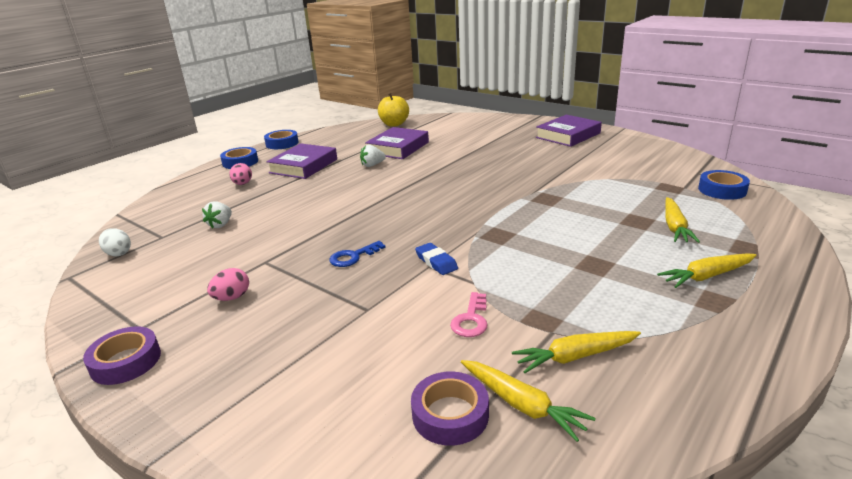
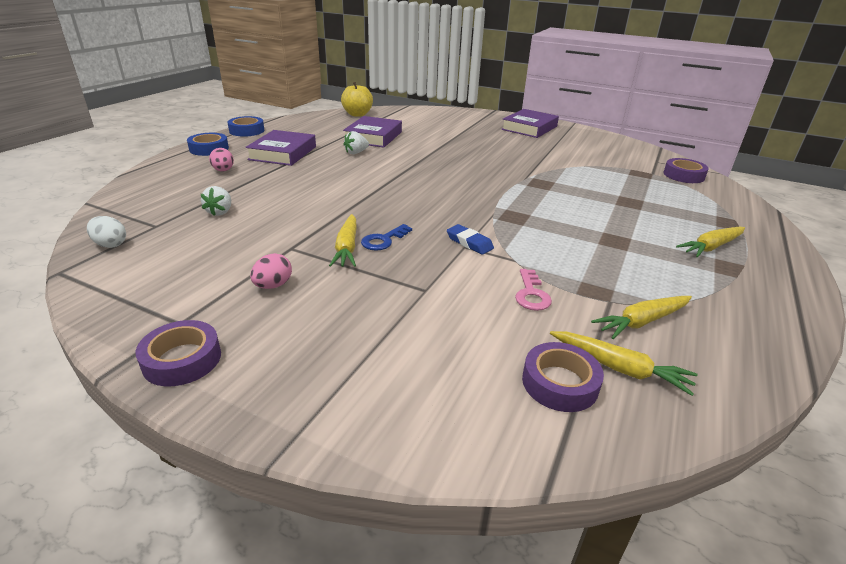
camera: 15 degrees left, 5 degrees up
yellow carrot [665,197,700,243] -> yellow carrot moved to [329,214,357,267]
blue tape [698,170,750,200] -> purple tape [663,158,709,183]

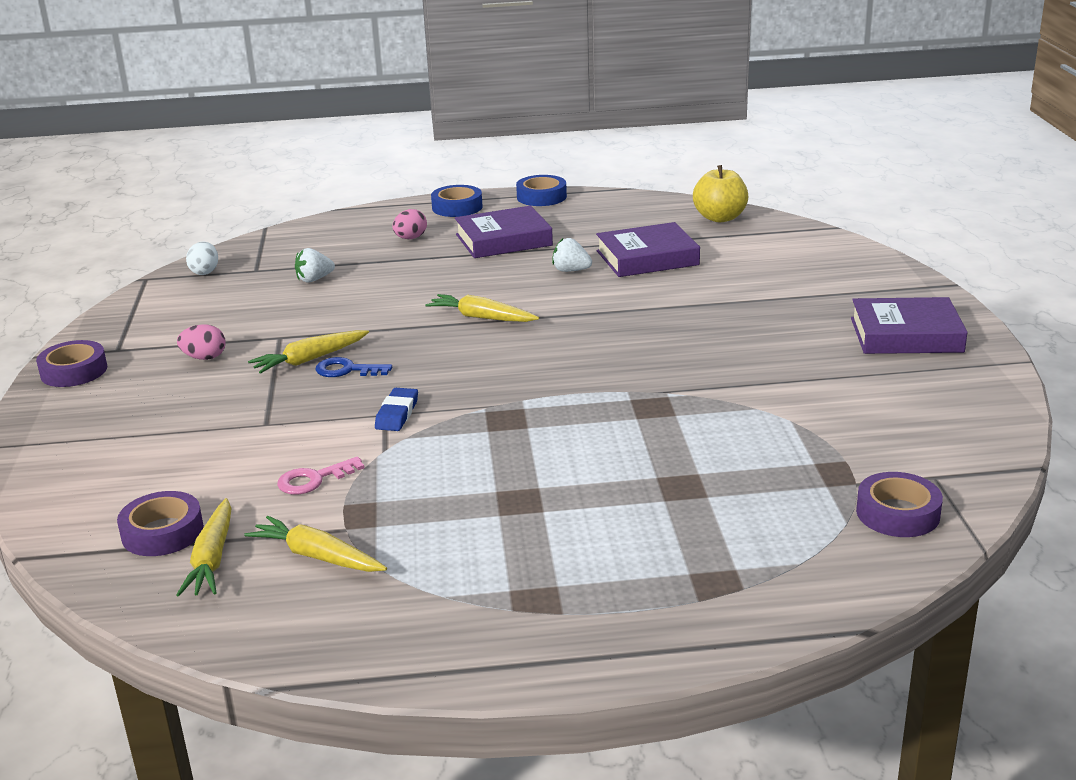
camera: 60 degrees right, 5 degrees down
yellow carrot [676,226,745,257] -> yellow carrot moved to [425,294,539,322]

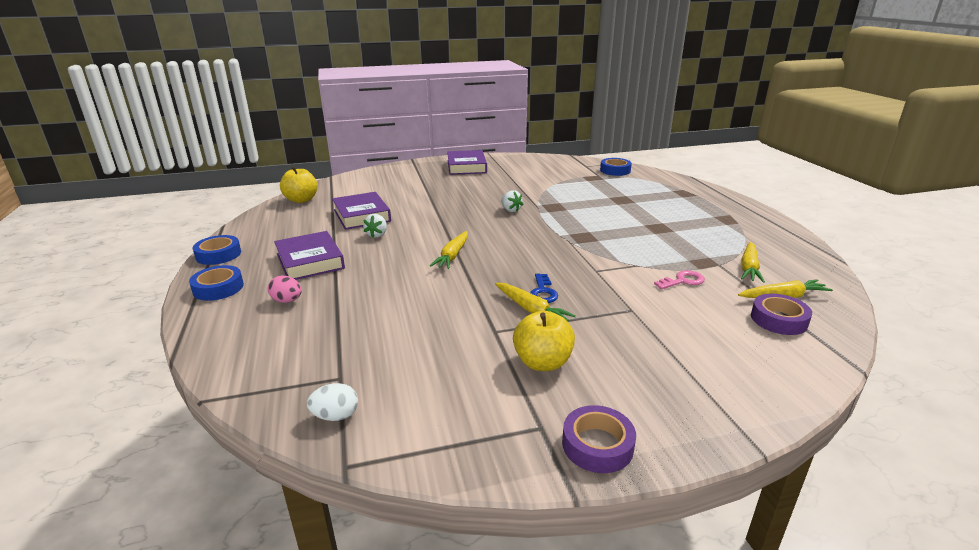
camera: 100 degrees left, 0 degrees up
pink egg [177,324,226,360] -> yellow apple [513,311,575,371]
pink key [277,456,365,495] -> pink key turned 75 degrees counterclockwise [654,270,705,289]
white strawberry [295,248,335,283] -> white strawberry moved to [501,190,523,212]
blue eraser [375,388,418,431] -> none
purple tape [856,472,943,537] -> blue tape [600,158,632,176]

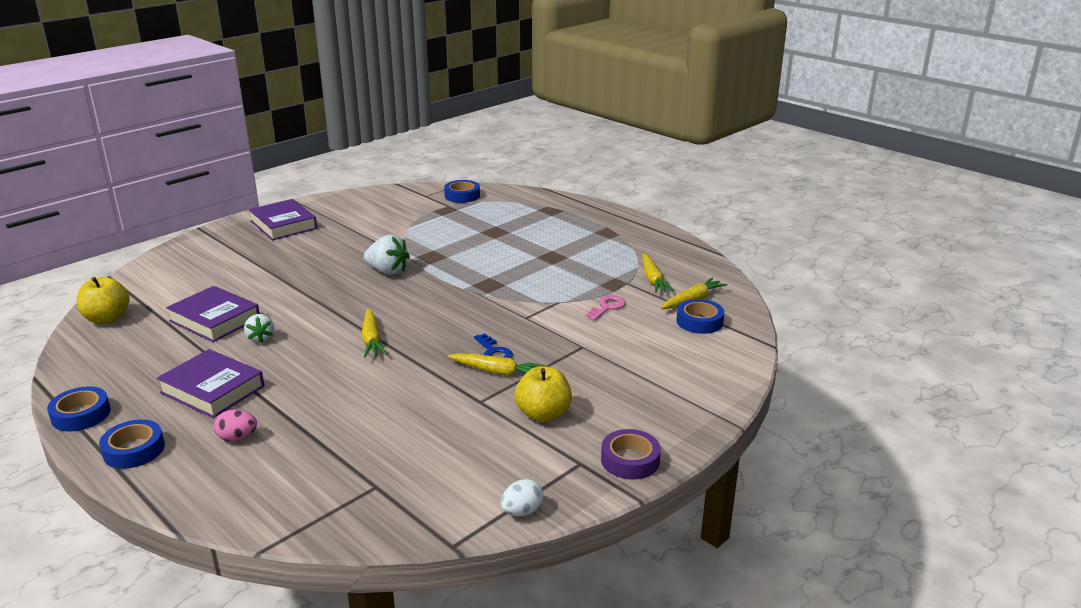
camera: 30 degrees left, 0 degrees up
white egg [307,383,358,421] -> white egg moved to [501,479,543,516]
white strawberry [501,190,523,212] -> white strawberry [364,235,410,275], size x1.58
purple tape [751,293,812,335] -> blue tape [677,299,724,334]

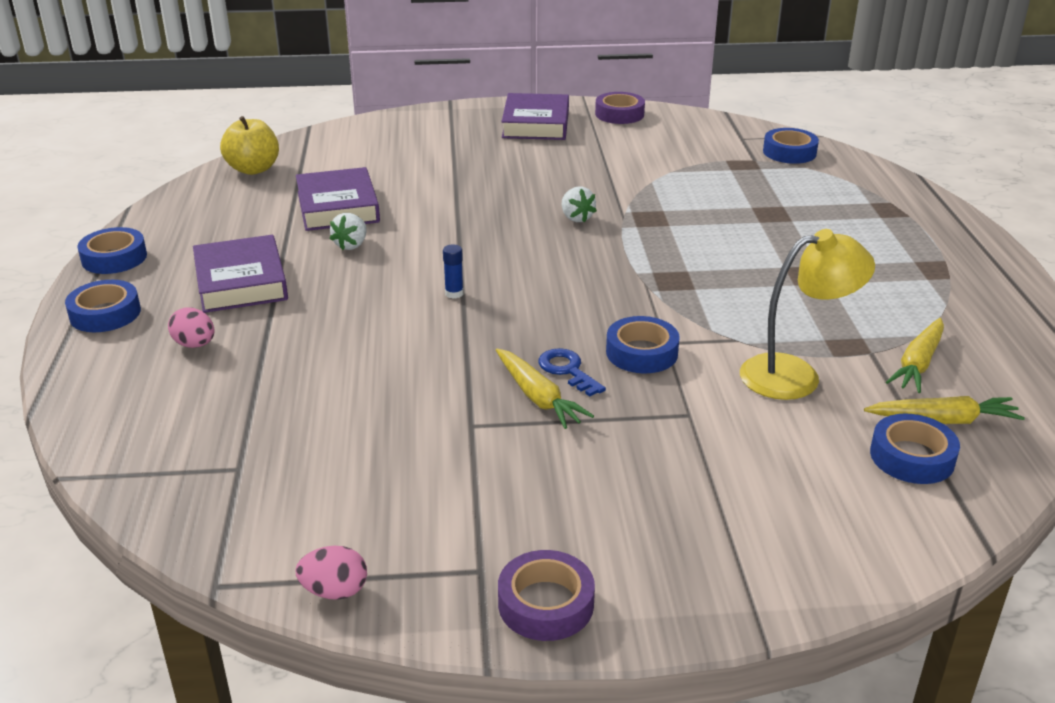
camera: 40 degrees right, 5 degrees up
yellow carrot [362,308,387,357] -> blue glue stick [443,245,463,299]
white strawberry [364,235,410,275] -> white strawberry [562,186,597,222], size x0.63
blue key [474,333,513,358] -> blue key turned 135 degrees clockwise [538,348,606,397]
white egg [501,479,543,516] -> pink egg [295,546,367,600]
yellow apple [514,366,572,422] -> none
pink key [586,295,626,320] -> yellow lamp [740,229,875,400]
none -> purple tape [595,92,645,124]
none -> blue tape [606,316,680,373]

